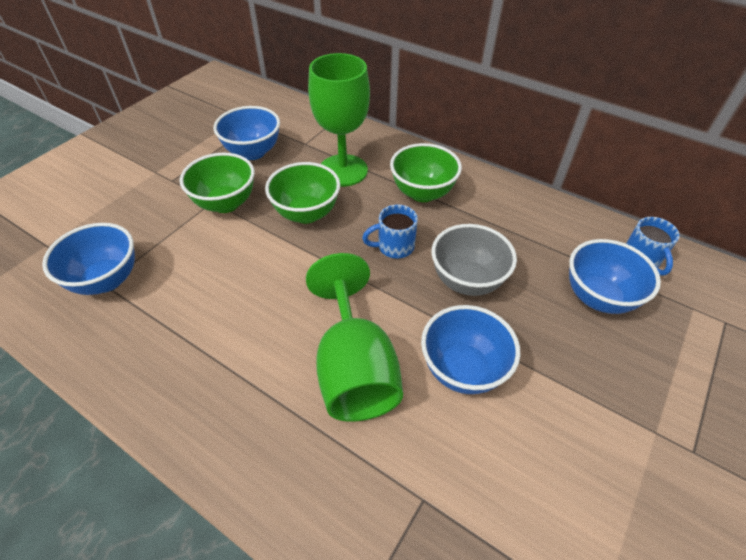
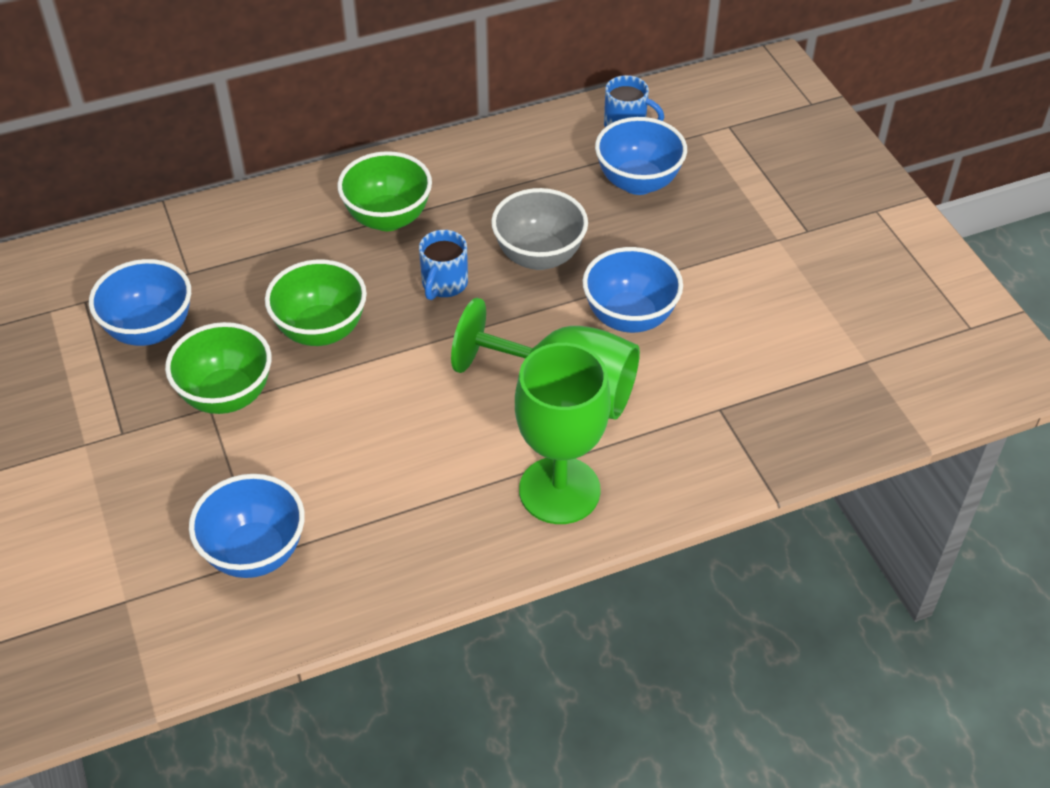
camera: 55 degrees left, 0 degrees up
green goblet [308,53,370,187] -> green goblet moved to [515,343,611,524]

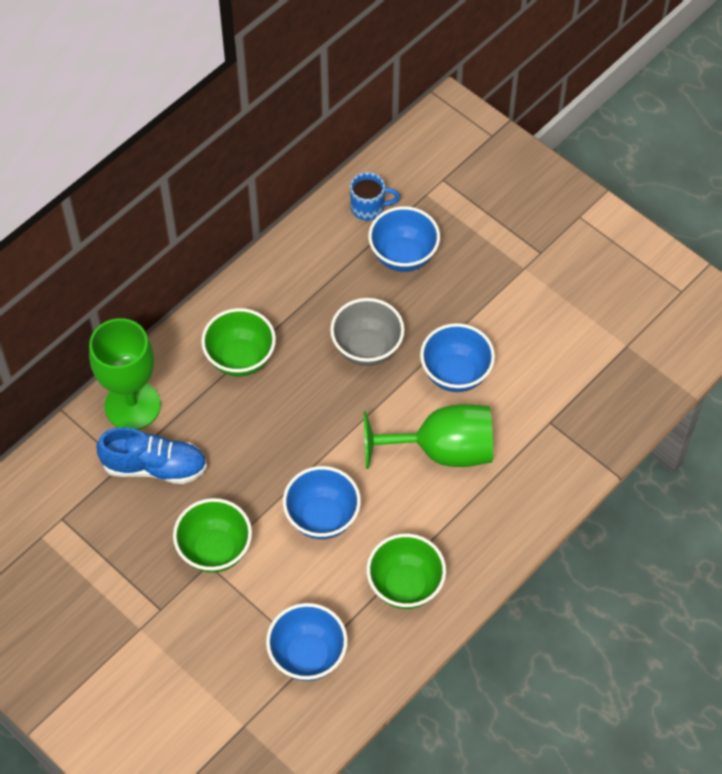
camera: 25 degrees left, 10 degrees up
blue bowl [89,259,191,346] -> blue bowl moved to [283,466,361,539]
green bowl [265,259,367,346] -> green bowl moved to [367,533,446,609]
blue mug [419,230,468,300] -> none
green goblet [515,343,611,524] -> green goblet moved to [89,318,161,430]
none -> blue shoe [96,427,207,484]

